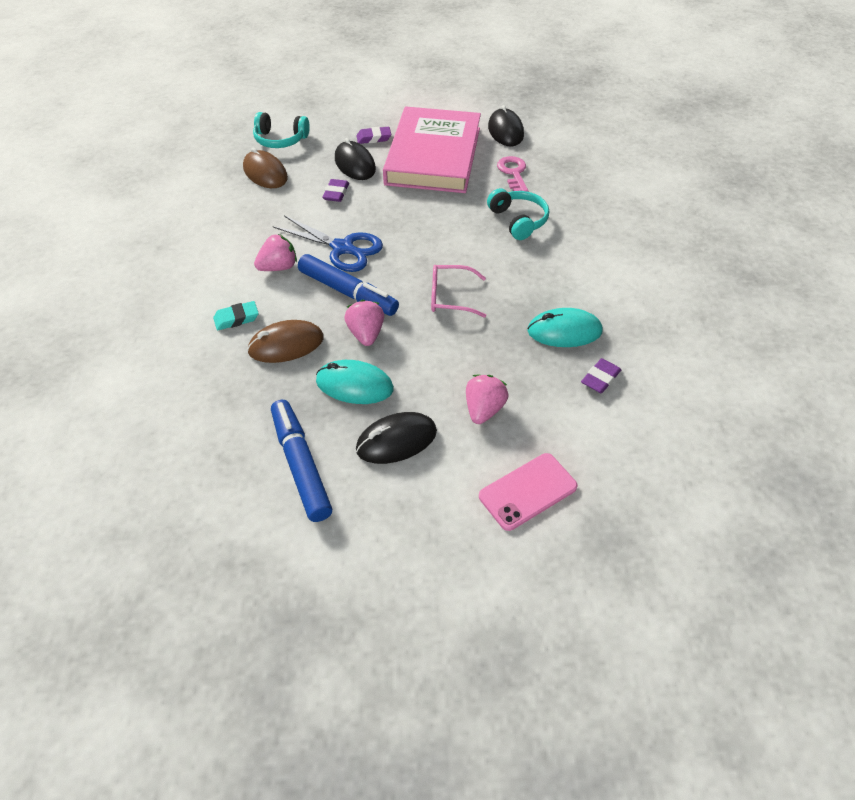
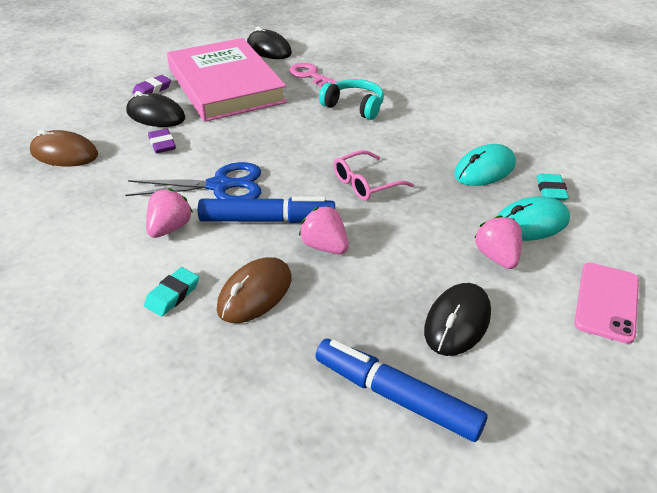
camera: 35 degrees left, 10 degrees down
turquoise headphones [253,112,310,148] -> none
turquoise mouse [316,360,394,404] -> turquoise mouse moved to [497,196,570,241]
purple eraser [581,358,621,393] -> turquoise eraser [537,174,569,201]

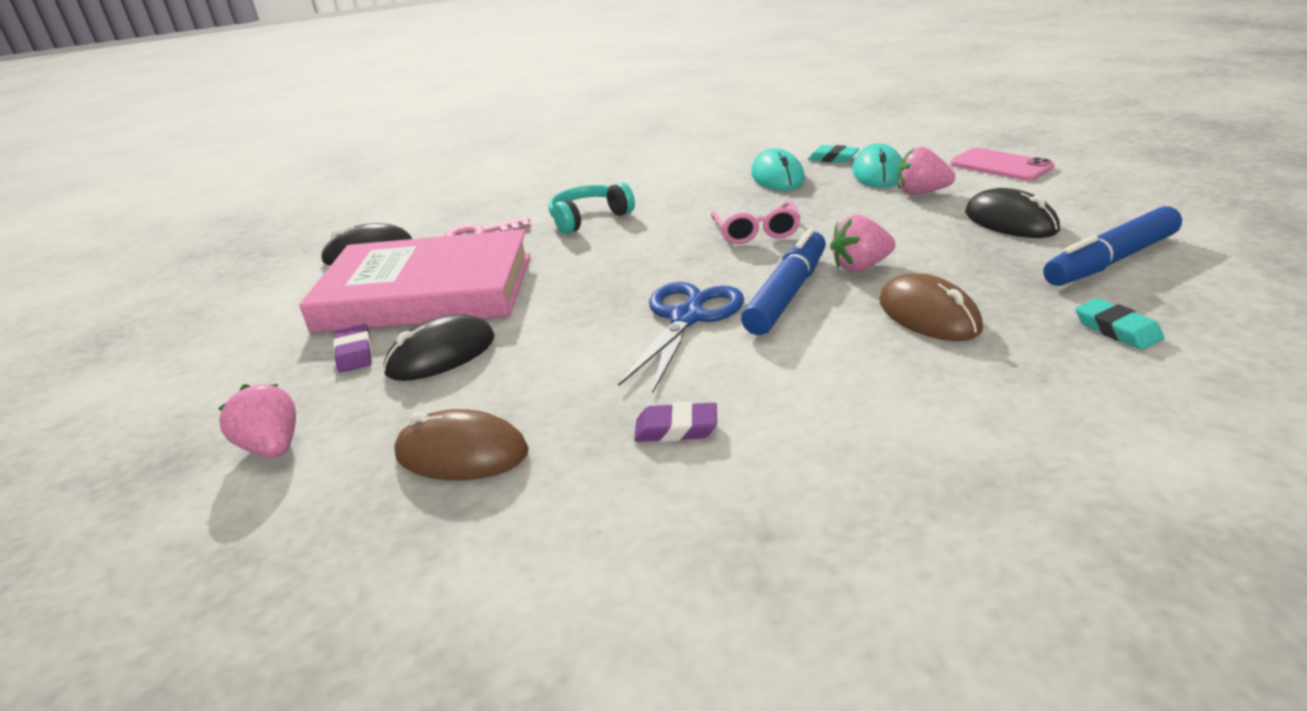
camera: 60 degrees left, 10 degrees down
brown mouse [30,129,98,167] -> brown mouse turned 60 degrees clockwise [394,409,529,480]
turquoise eraser [144,267,199,317] -> turquoise eraser moved to [1075,298,1164,350]
pink strawberry [146,188,193,238] -> pink strawberry moved to [218,384,296,458]
purple eraser [148,129,176,153] -> purple eraser moved to [634,402,717,442]

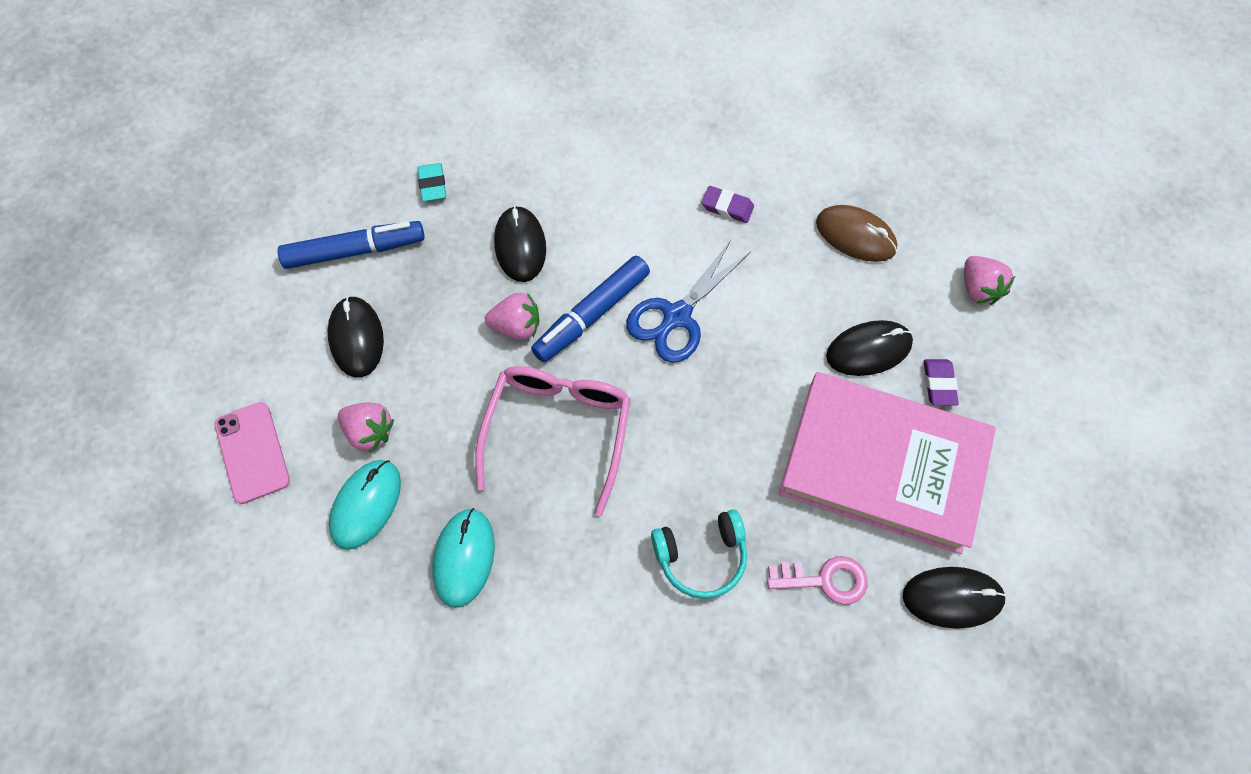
camera: 165 degrees left, 35 degrees up
pink glasses [711,201,801,244] -> pink glasses [476,366,631,516], size x1.70
turquoise eraser [808,145,859,163] -> none
brown mouse [879,273,983,341] -> black mouse [494,205,546,282]

